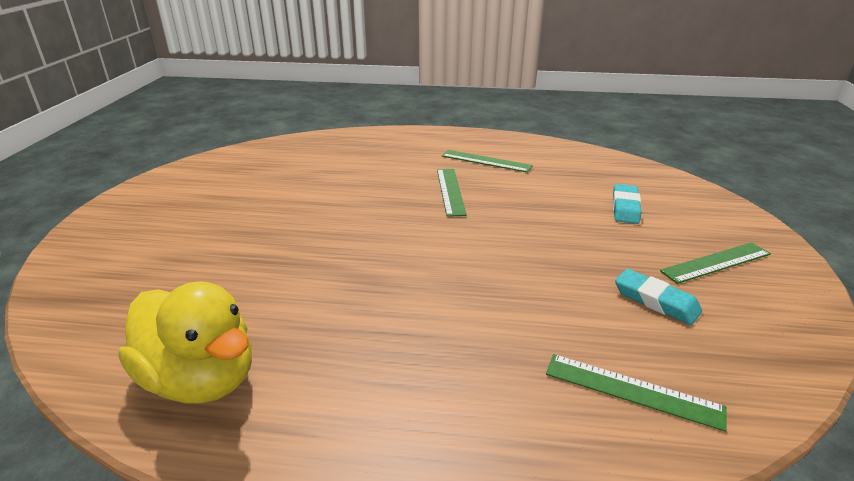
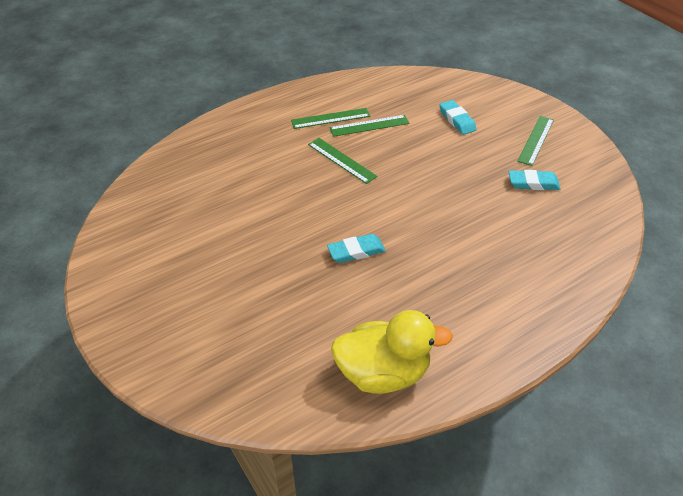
camera: 40 degrees left, 15 degrees up
green ruler [546,354,727,432] -> green ruler moved to [329,115,409,137]
none -> turquoise eraser [327,234,386,263]

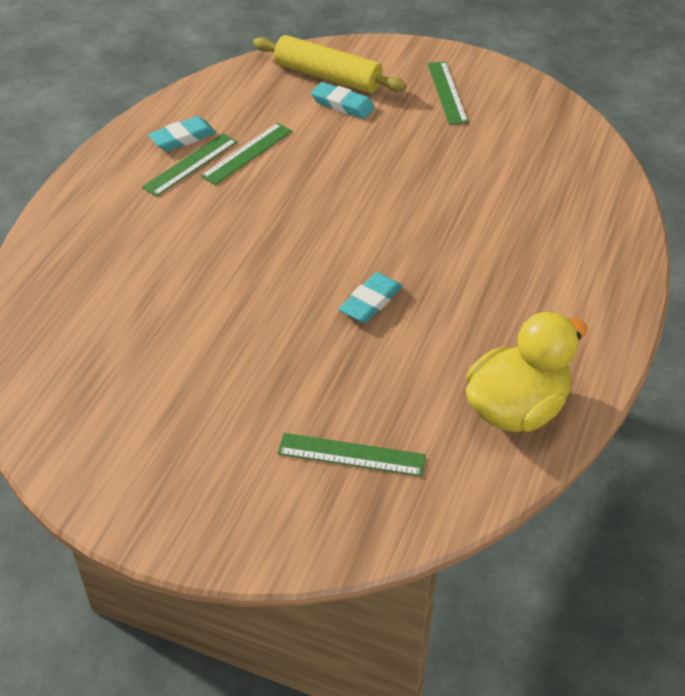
camera: 35 degrees left, 0 degrees up
green ruler [308,138,378,184] -> green ruler moved to [278,433,426,477]
turquoise eraser [508,170,560,190] -> turquoise eraser moved to [148,116,216,151]
none -> yellow rolling pin [253,35,407,93]

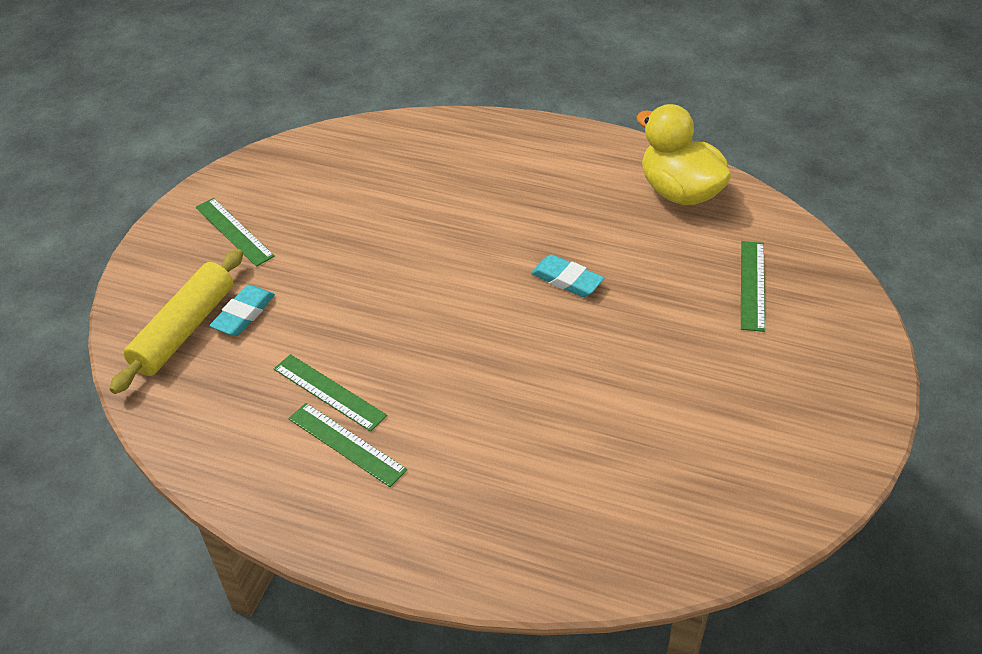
camera: 90 degrees left, 0 degrees up
turquoise eraser [148,116,216,151] -> none
green ruler [427,61,469,125] -> green ruler turned 60 degrees clockwise [196,198,275,267]

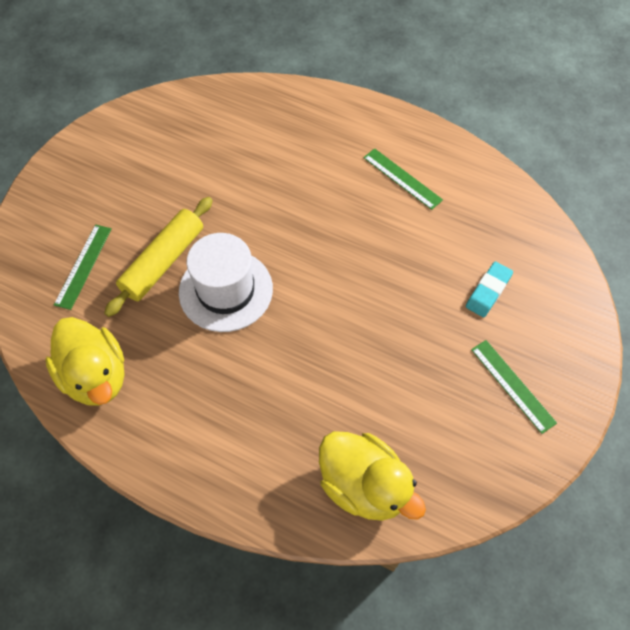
camera: 175 degrees left, 15 degrees up
yellow rolling pin [110,249,243,394] -> yellow rolling pin moved to [104,197,213,317]
green ruler [274,354,387,432] -> none
turquoise eraser [531,254,604,297] -> white hat [179,233,273,332]
none -> yellow duck [319,431,426,521]

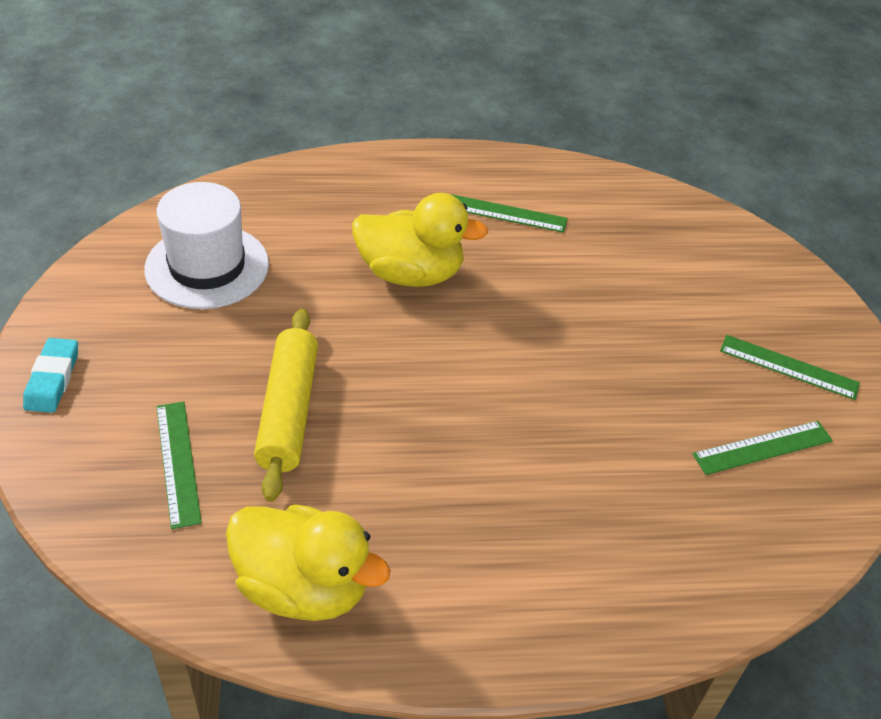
camera: 35 degrees left, 15 degrees down
white hat [179,233,273,332] -> white hat moved to [144,182,269,309]
yellow duck [319,431,426,521] -> yellow duck moved to [352,193,488,287]
turquoise eraser [466,262,513,317] -> turquoise eraser moved to [23,338,78,413]
none -> green ruler [693,421,833,475]

